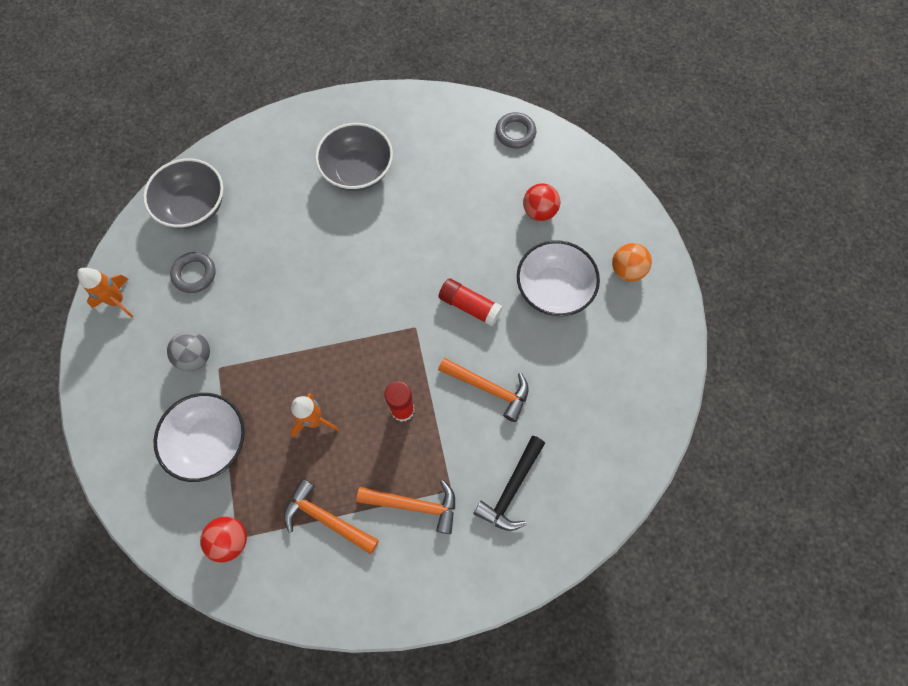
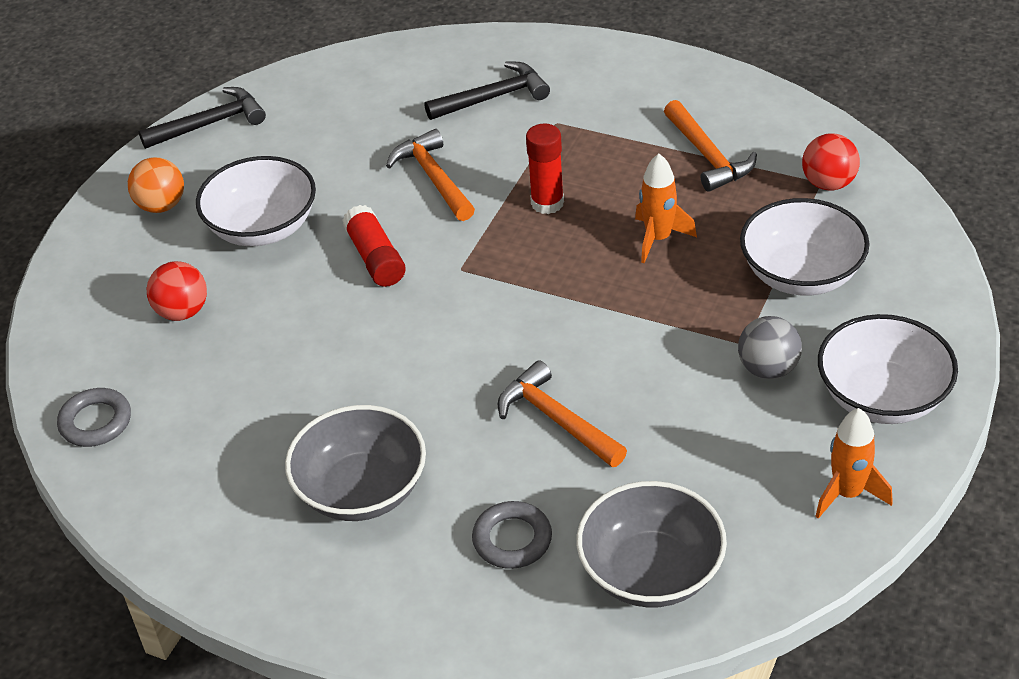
camera: 140 degrees left, 25 degrees down
grey ring [170,252,216,293] -> grey ring moved to [472,501,552,569]
orange hammer [356,480,455,534] -> orange hammer moved to [498,360,627,467]
none -> black hammer [138,87,266,149]
none -> white bowl [818,314,958,424]

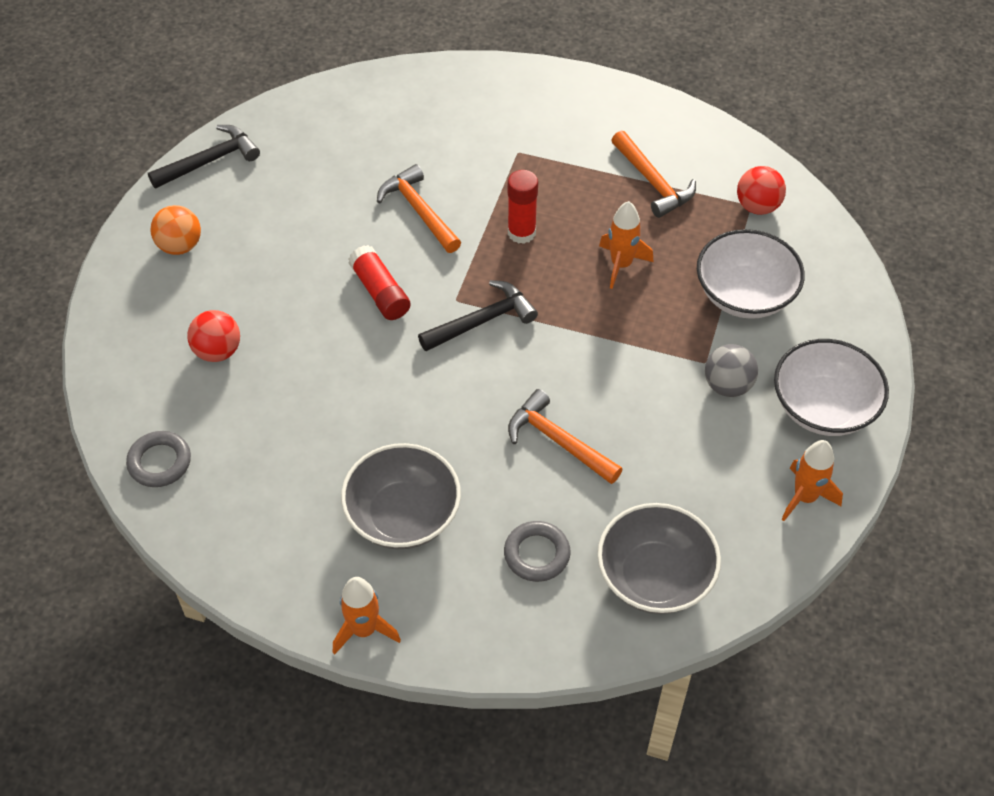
camera: 10 degrees left, 10 degrees up
white bowl [196,156,316,246] -> none
black hammer [424,62,550,120] -> black hammer moved to [418,280,538,351]
none -> orange rocket [333,577,401,655]

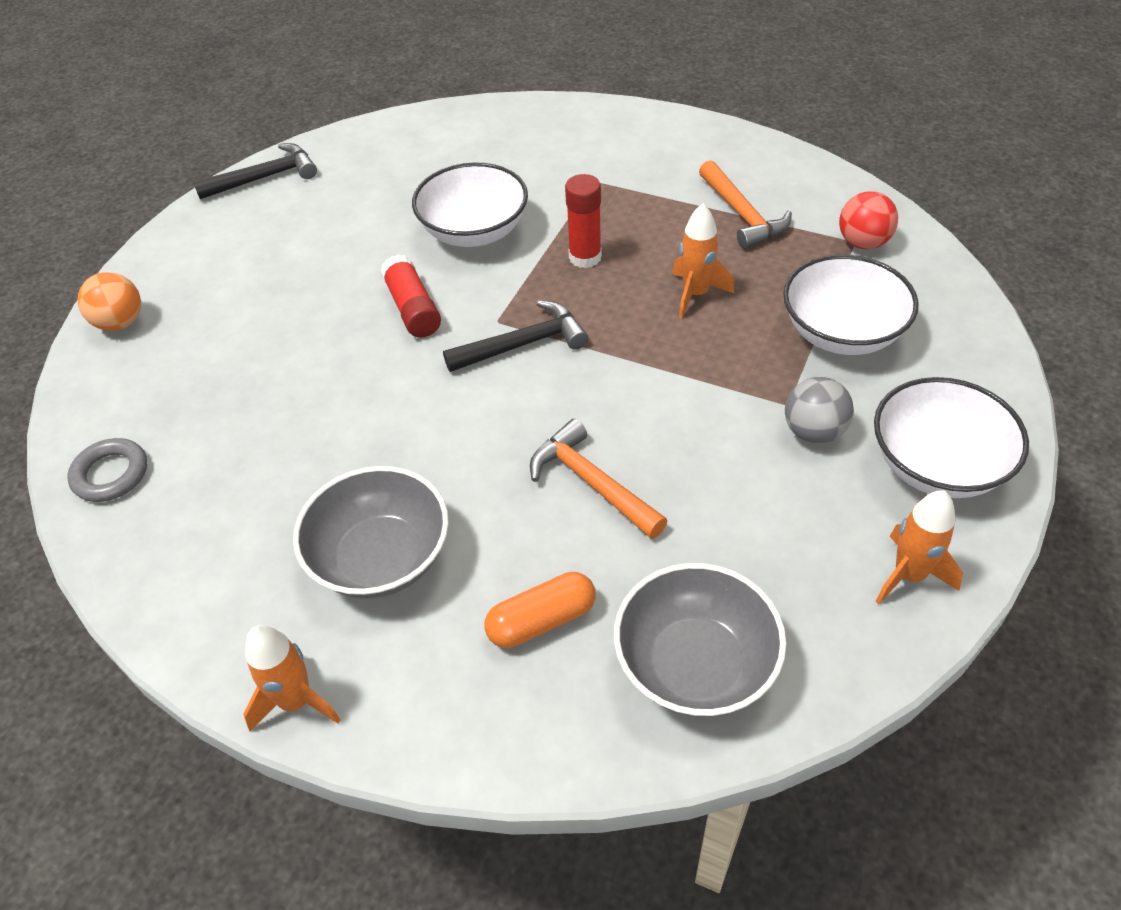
camera: 10 degrees right, 5 degrees down
orange ball [150,205,201,255] -> orange ball moved to [78,272,141,331]
red ball [187,310,240,362] -> none
orange hammer [377,164,461,253] -> white bowl [412,162,528,247]
grey ring [504,521,571,582] -> orange capsule [484,572,596,648]

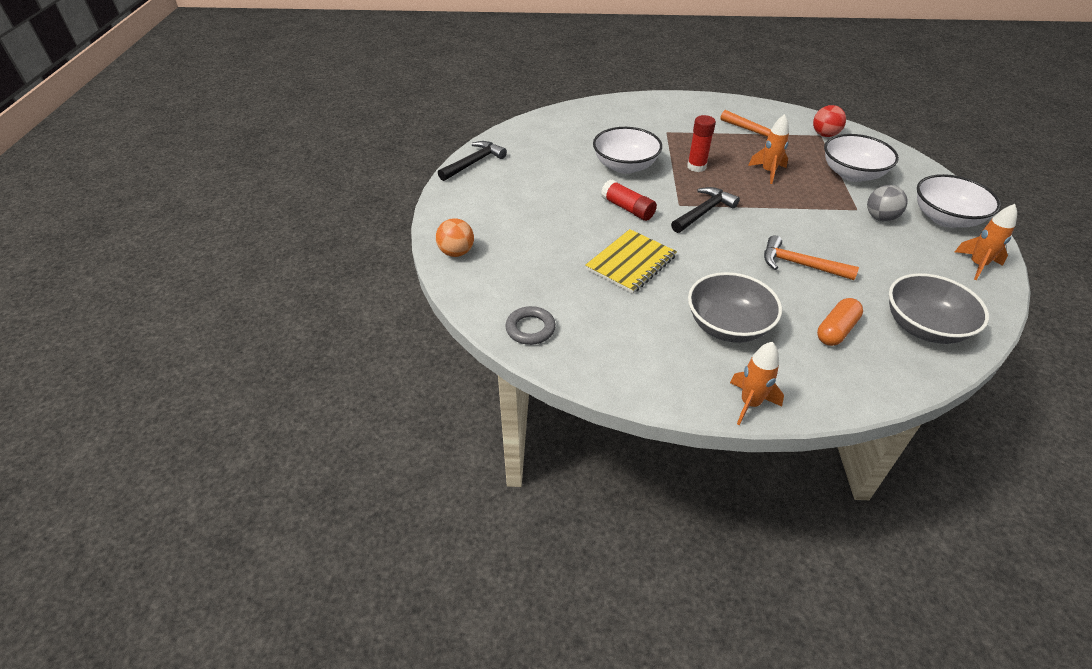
camera: 25 degrees left, 5 degrees down
none -> yellow notebook [585,229,677,294]

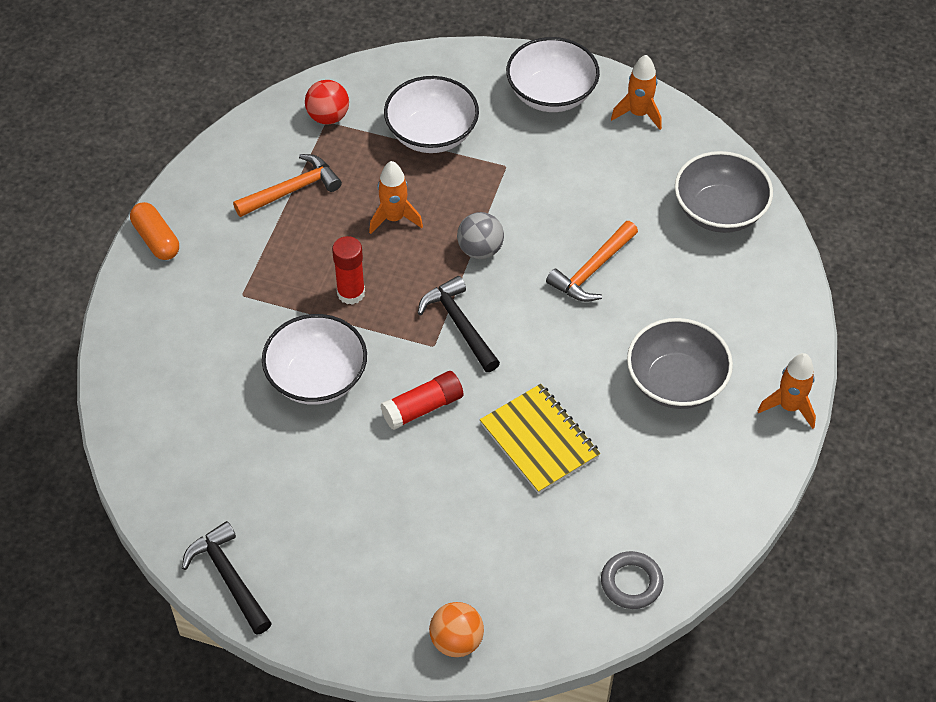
camera: 75 degrees left, 10 degrees up
orange capsule [817,298,863,346] -> orange capsule moved to [130,202,179,260]
grey ball [867,185,907,222] -> grey ball moved to [457,212,504,259]

